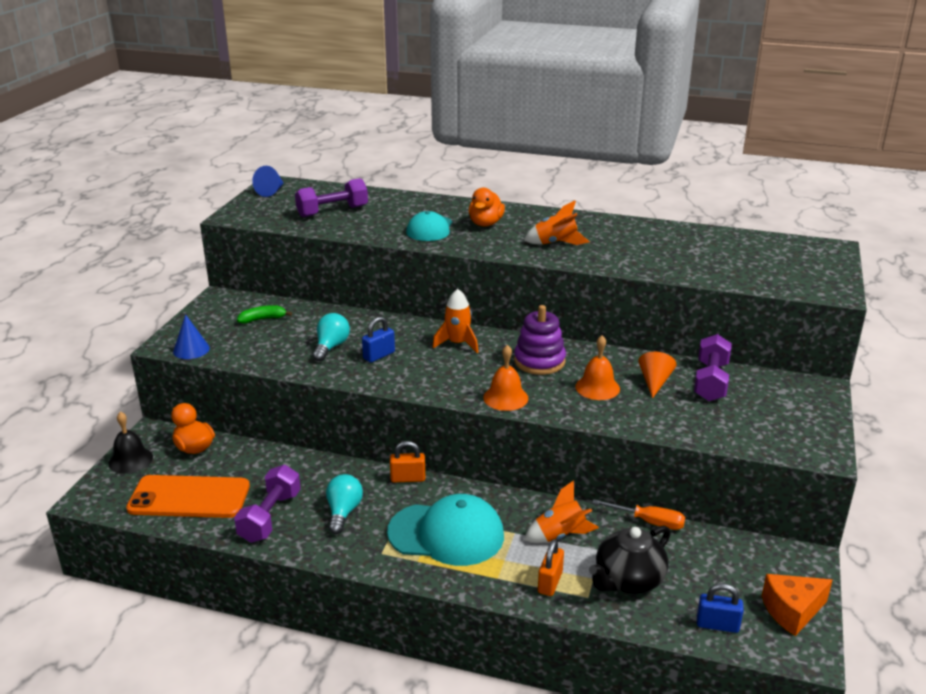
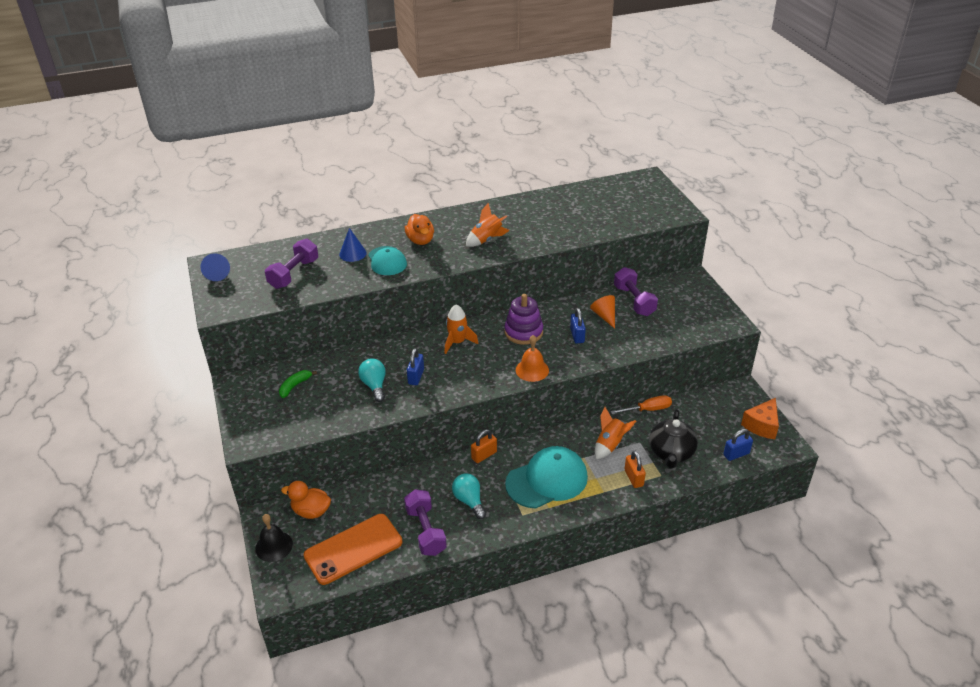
camera: 35 degrees left, 10 degrees up
blue cone [173,314,210,359] -> blue cone moved to [339,228,367,262]
orange bell [575,335,620,400] -> blue padlock [570,308,586,344]

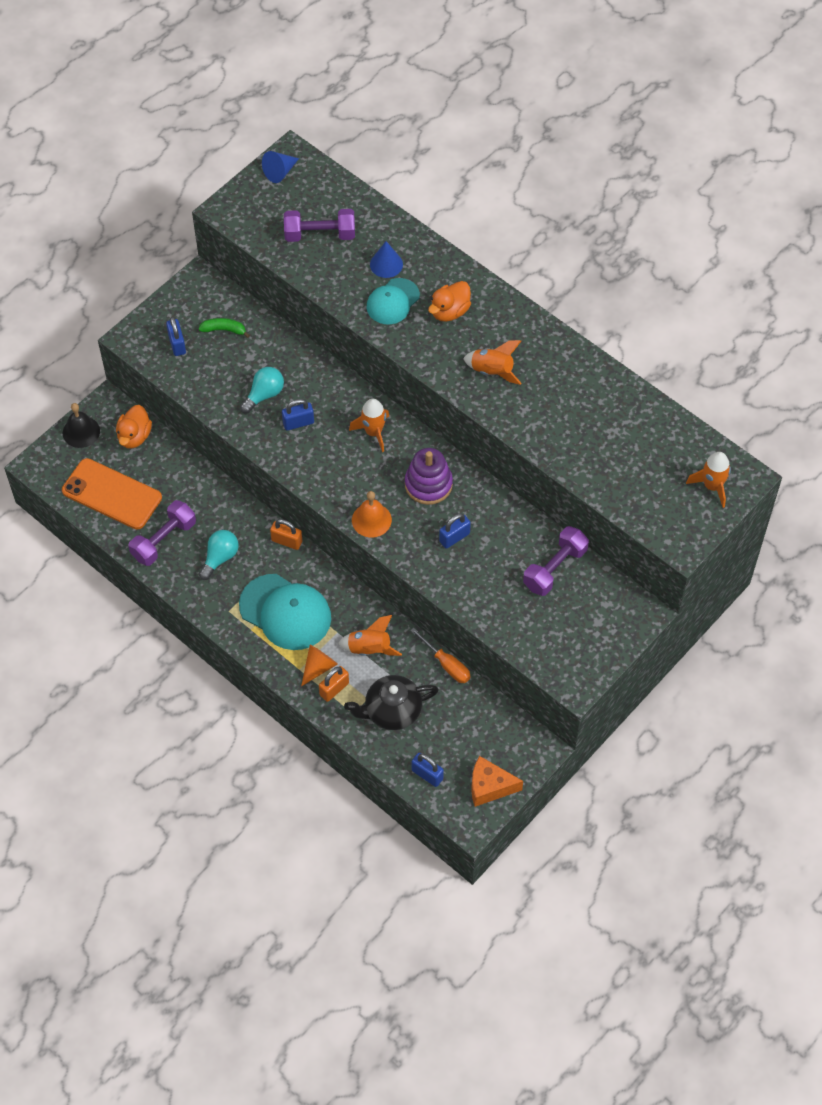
camera: 60 degrees right, 20 degrees up
orange duck [281,481,331,519] -> orange duck turned 150 degrees counterclockwise [116,405,152,448]
orange cone [590,295,615,329] -> orange cone moved to [301,645,338,686]
none -> blue padlock [166,317,186,356]
none -> orange rocket [686,452,731,508]

